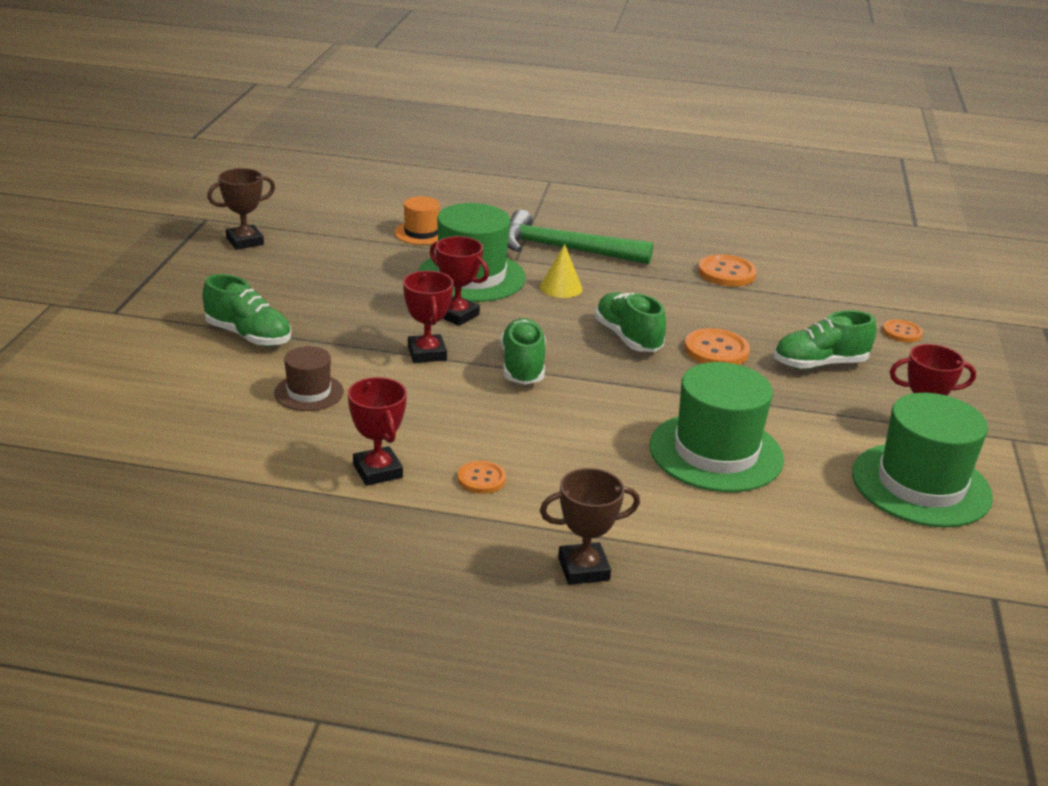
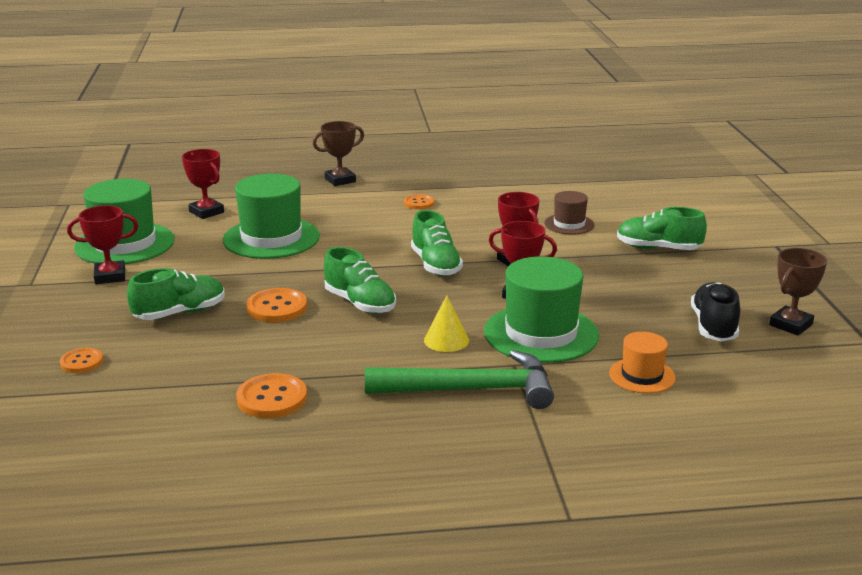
camera: 165 degrees right, 5 degrees down
red trophy [348,377,407,486] -> red trophy moved to [182,149,224,219]
none -> black shoe [691,282,740,342]

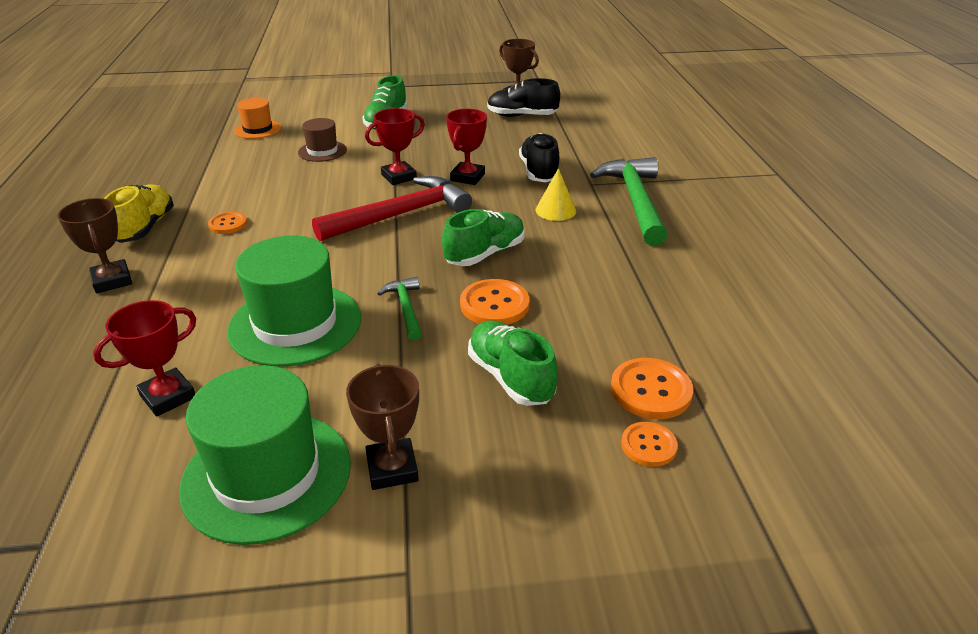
camera: 90 degrees left, 10 degrees up
red trophy [67,205,138,284] -> brown trophy [346,364,419,490]
orange button [236,373,307,418] -> orange button moved to [611,358,693,419]
green shoe [411,210,463,276] -> red hammer [312,176,472,241]
green hat [484,256,599,363] -> black shoe [519,133,559,182]
orange hat [609,332,676,393] -> orange hat moved to [234,98,281,139]
none -> yellow shoe [104,184,174,243]
none -> green hammer [377,277,422,340]

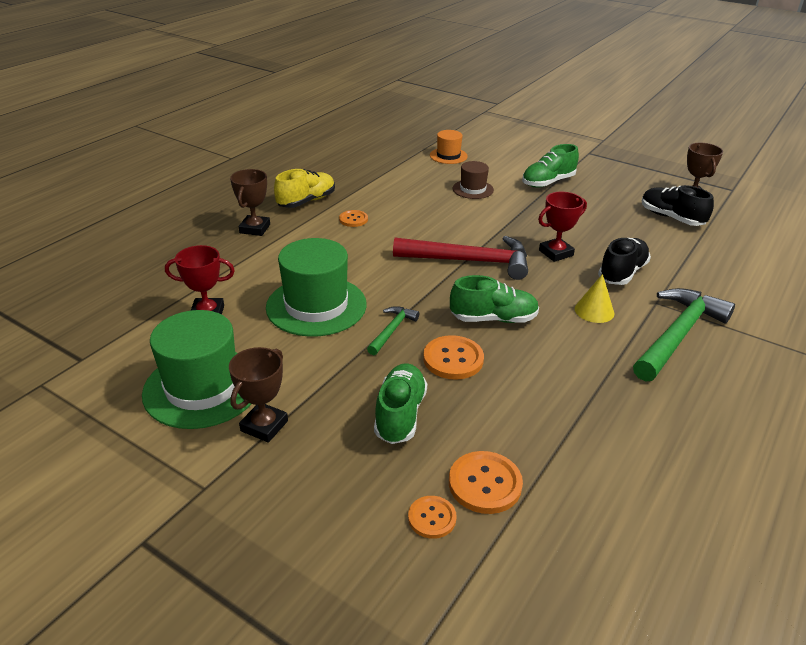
camera: 40 degrees right, 0 degrees up
red trophy [365,108,425,185] -> none

